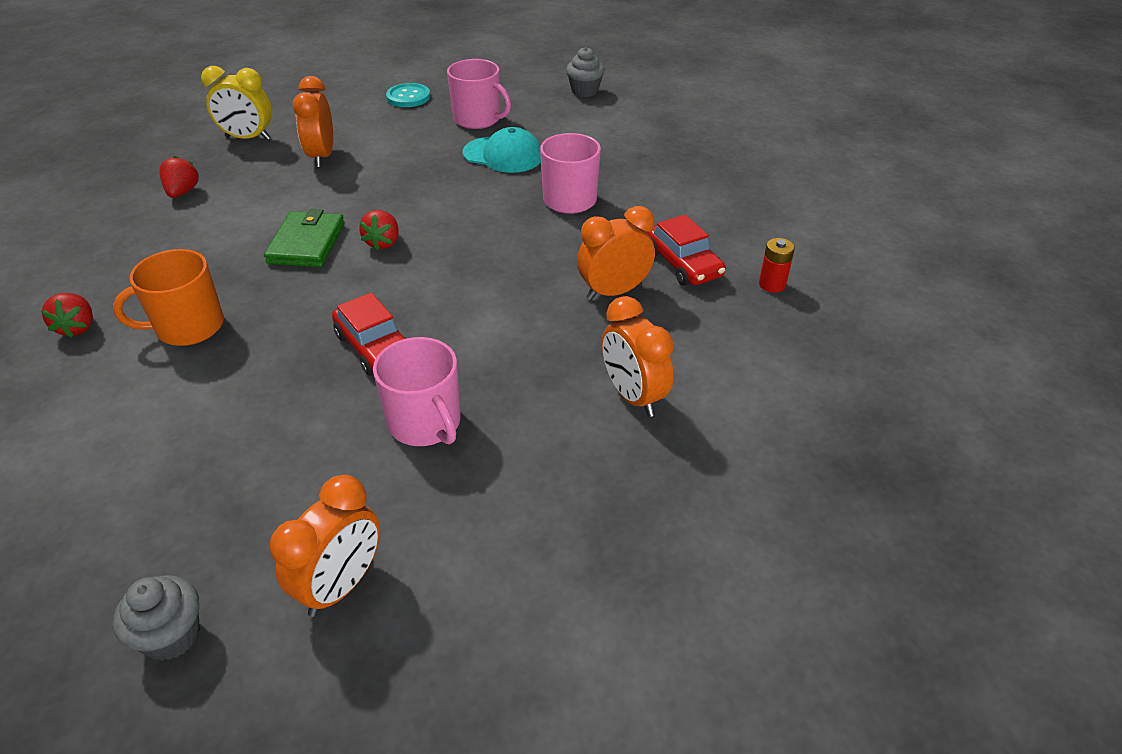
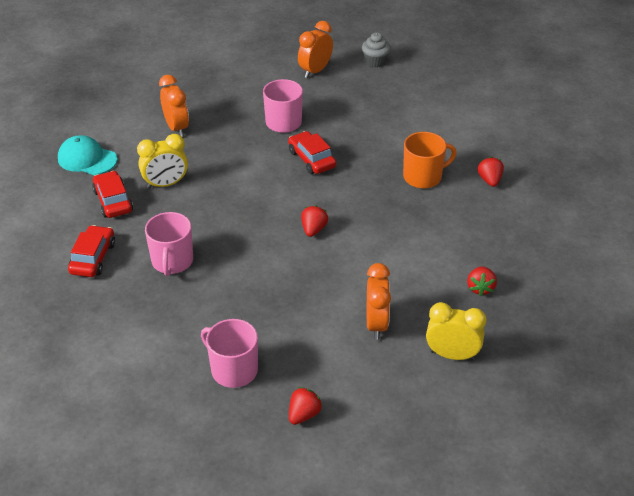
camera: 175 degrees left, 0 degrees up
green wallet [264,209,345,267] -> none
turquoise button [386,83,430,107] -> red strawberry [289,387,322,425]
turquoise cap [463,127,541,173] -> turquoise cap moved to [58,135,117,175]
grey cupcake [566,47,605,97] -> none
orange clock [577,206,655,300] -> yellow clock [137,134,188,189]
red battery [759,238,795,293] -> none
none -> red car [68,225,115,277]

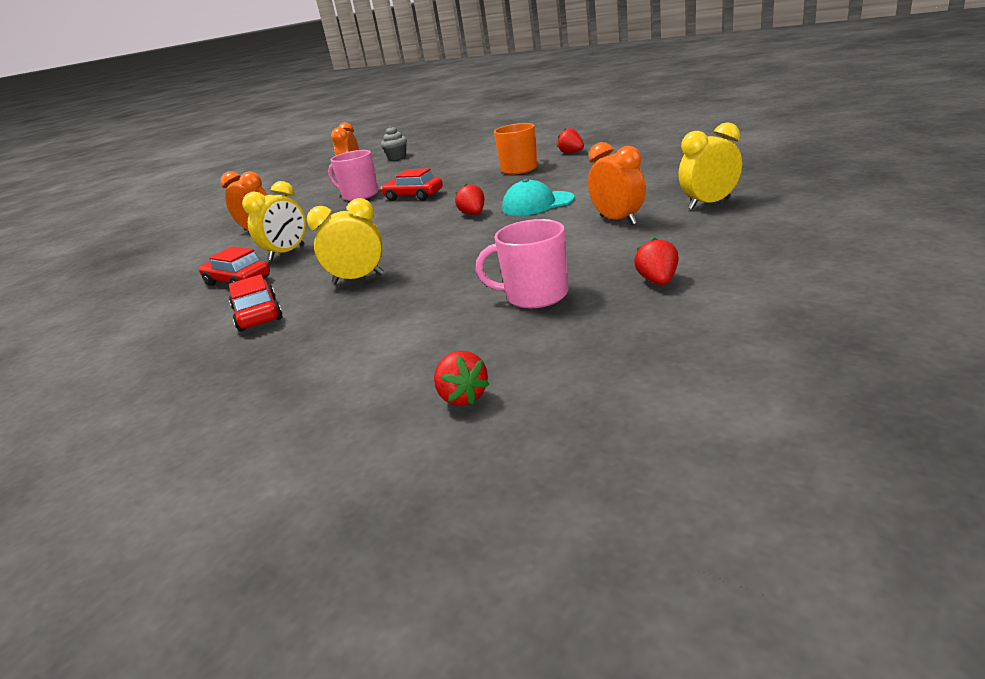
camera: 30 degrees left, 15 degrees down
turquoise cap [58,135,117,175] -> turquoise cap moved to [502,179,575,216]
pink mug [145,212,193,276] -> yellow clock [307,198,384,284]
red strawberry [467,266,497,296] -> red strawberry moved to [434,351,489,406]

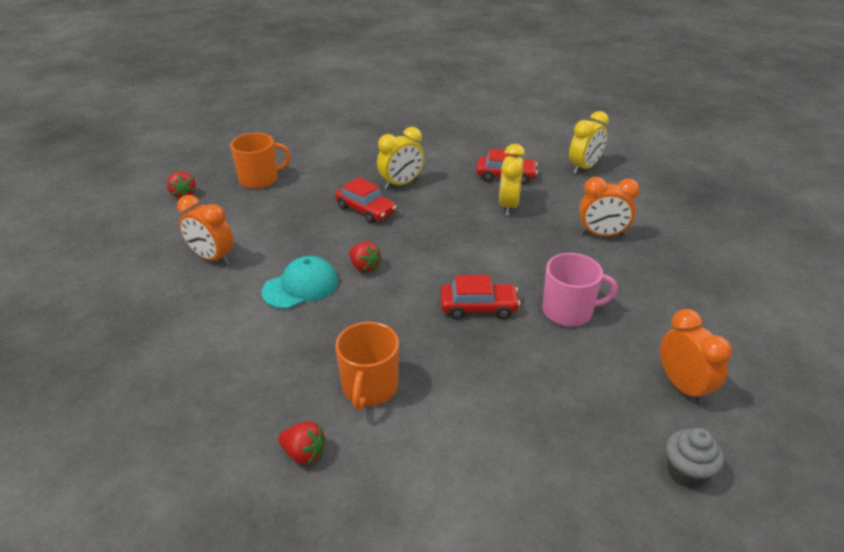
camera: 150 degrees right, 10 degrees up
red car [229,274,283,332] -> red car moved to [335,177,397,223]
red strawberry [434,351,489,406] -> none
pink mug [476,219,568,308] -> orange mug [230,133,291,189]
yellow clock [678,122,742,210] -> yellow clock moved to [569,111,609,174]

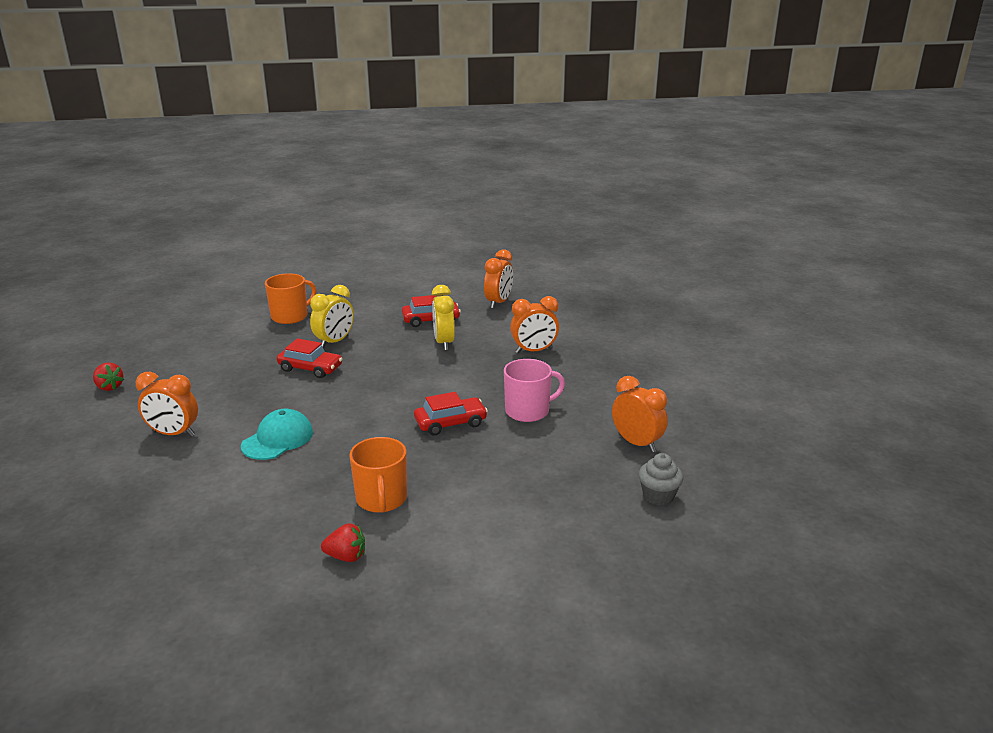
camera: 20 degrees left, 10 degrees down
orange mug [230,133,291,189] -> orange mug moved to [265,273,316,324]
red strawberry [349,241,382,272] -> none
yellow clock [569,111,609,174] -> orange clock [484,249,513,309]

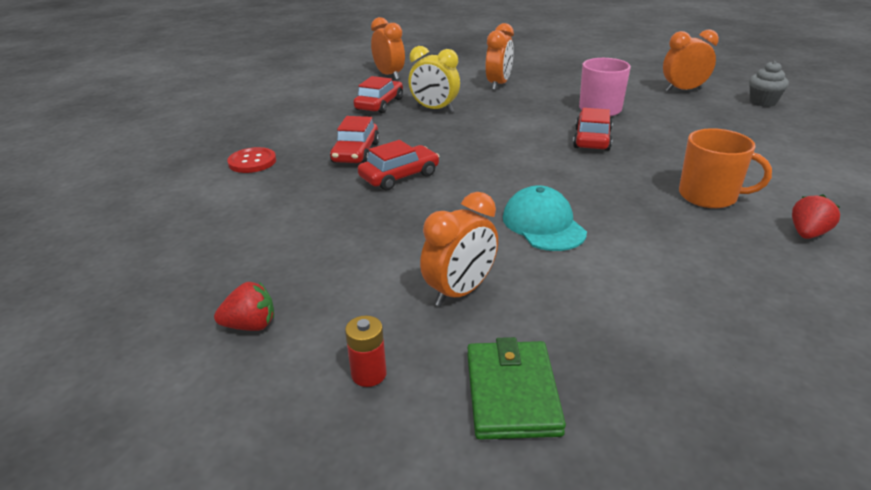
camera: 55 degrees left, 5 degrees up
orange mug [265,273,316,324] -> red button [227,147,276,173]
yellow clock [310,285,354,348] -> red car [330,116,380,163]
none -> red battery [345,316,387,387]
none -> green wallet [467,337,566,440]

